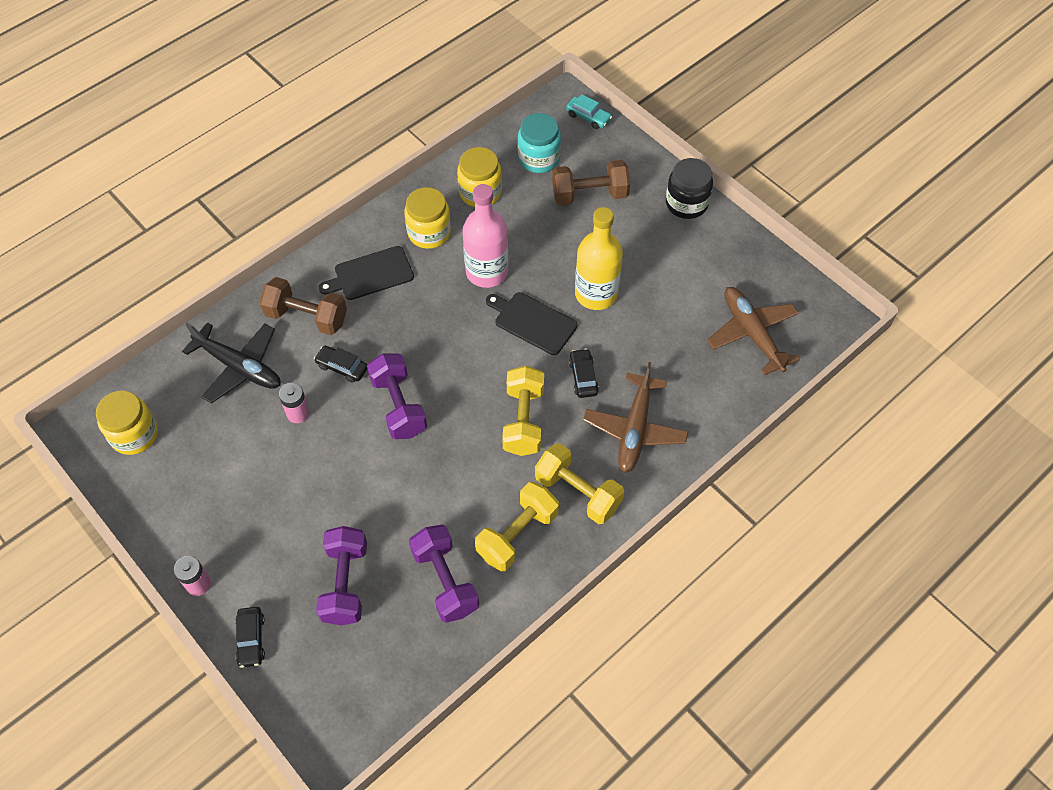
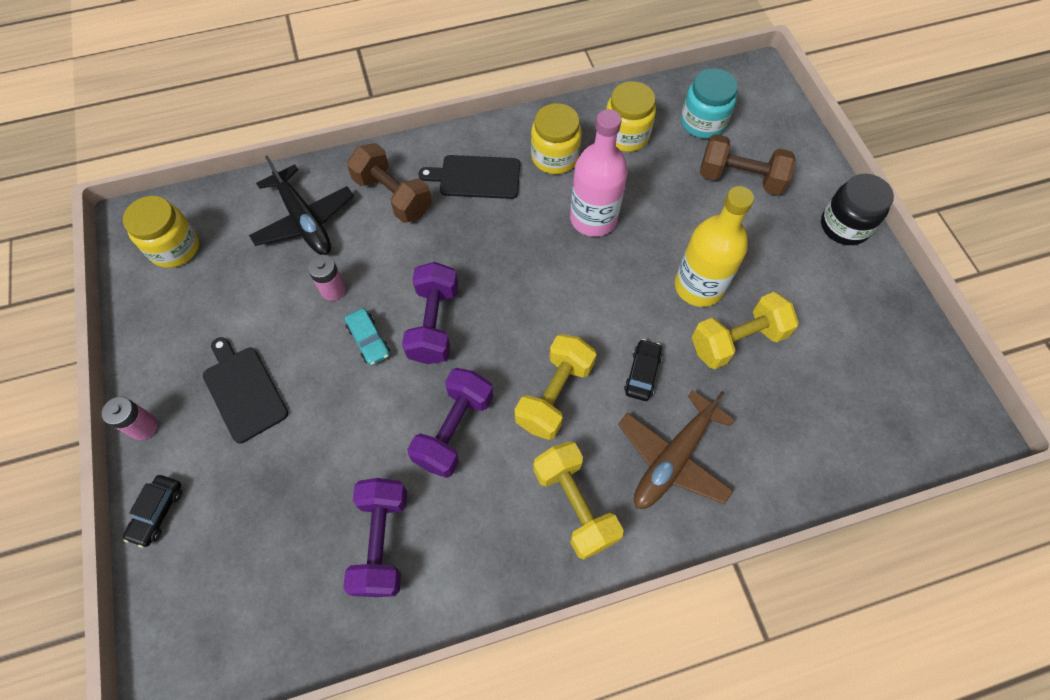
camera: 25 degrees right, 5 degrees up
black car [314,346,367,383] -> none
purple dumbbell [316,526,367,625] -> purple dumbbell moved to [407,368,493,478]
yellow dumbbell [475,482,559,571] -> yellow dumbbell moved to [692,292,799,369]
black cutting board [486,292,578,355] -> black cutting board moved to [203,337,288,443]
turquoise car [566,94,612,129] -> turquoise car moved to [345,308,390,366]
brown plane [707,287,800,375] -> none

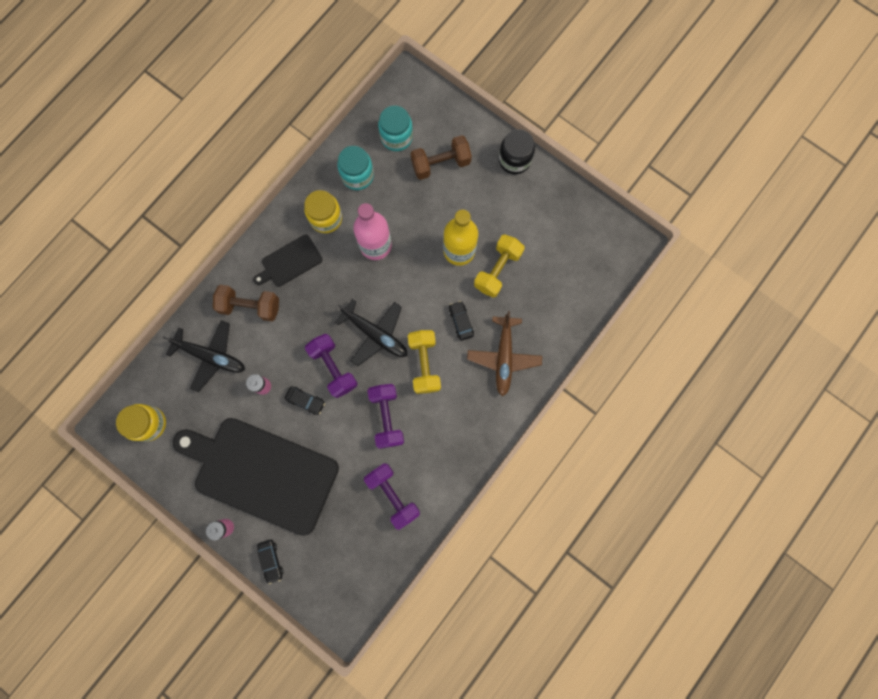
camera: 35 degrees left, 15 degrees up
black cutting board [203,337,288,443] -> black cutting board [173,418,339,536], size x2.23
turquoise car [345,308,390,366] -> black car [285,386,325,415]
yellow dumbbell [533,441,624,560] -> none
yellow jar [606,81,656,152] -> turquoise jar [337,146,374,190]
none -> black plane [335,299,407,366]

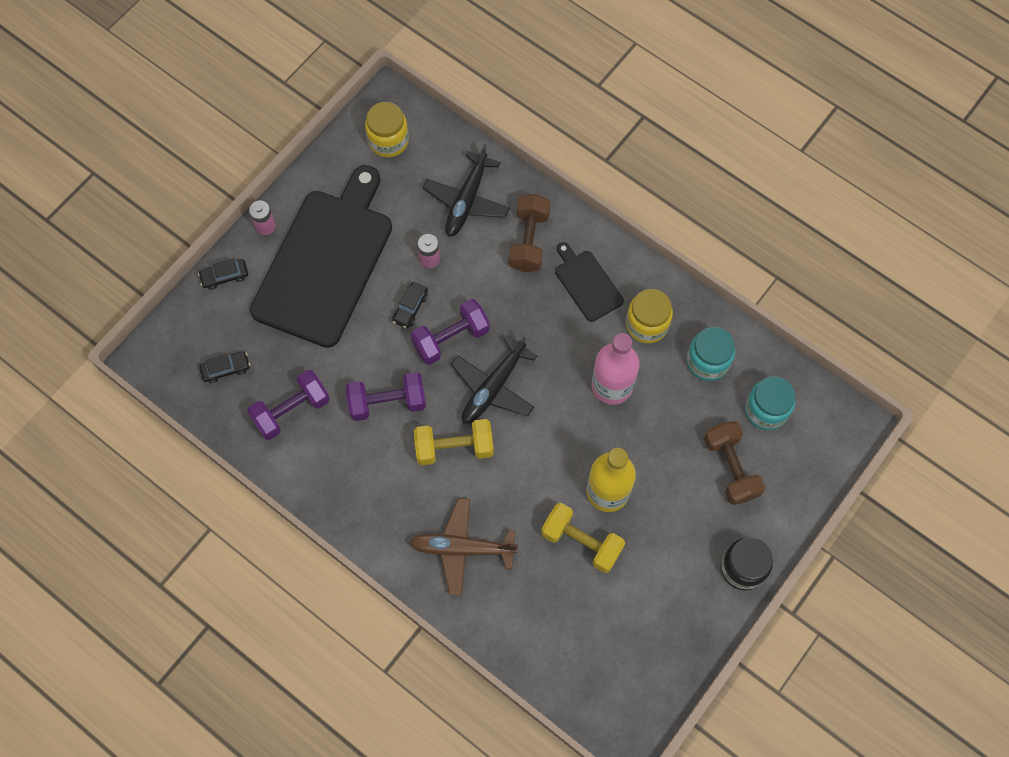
camera: 90 degrees right, 10 degrees down
black car [449,301,474,341] -> black car moved to [199,352,250,383]

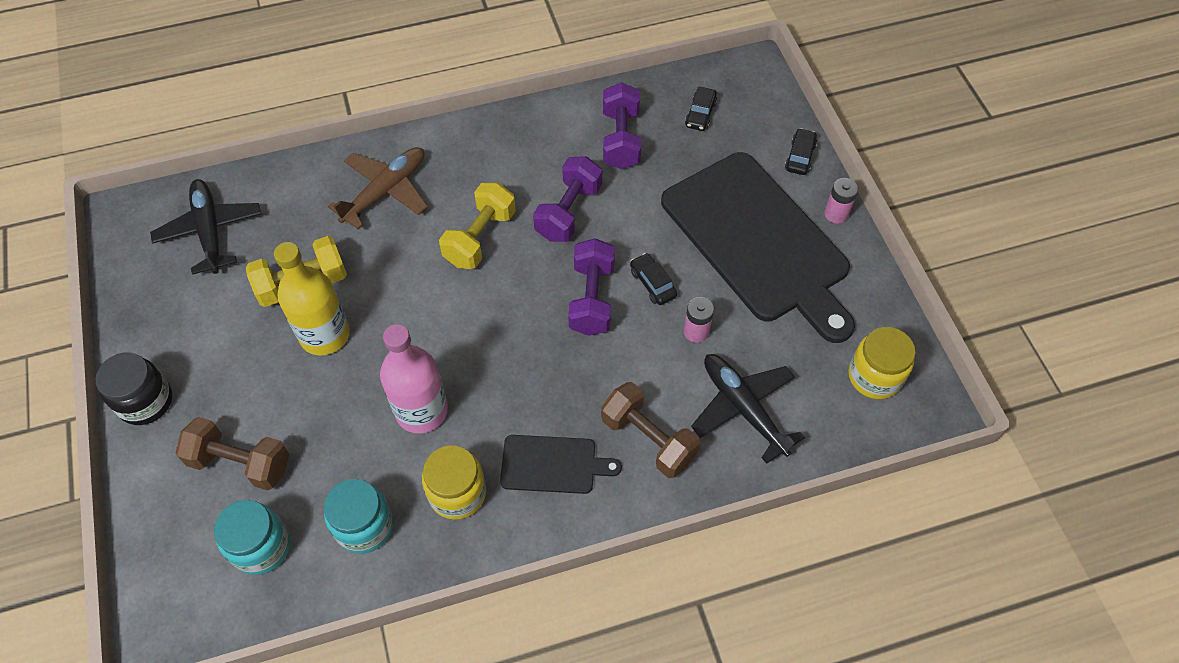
camera: 125 degrees right, 10 degrees down
black plane [451,335,537,424] -> black plane moved to [150,179,261,275]

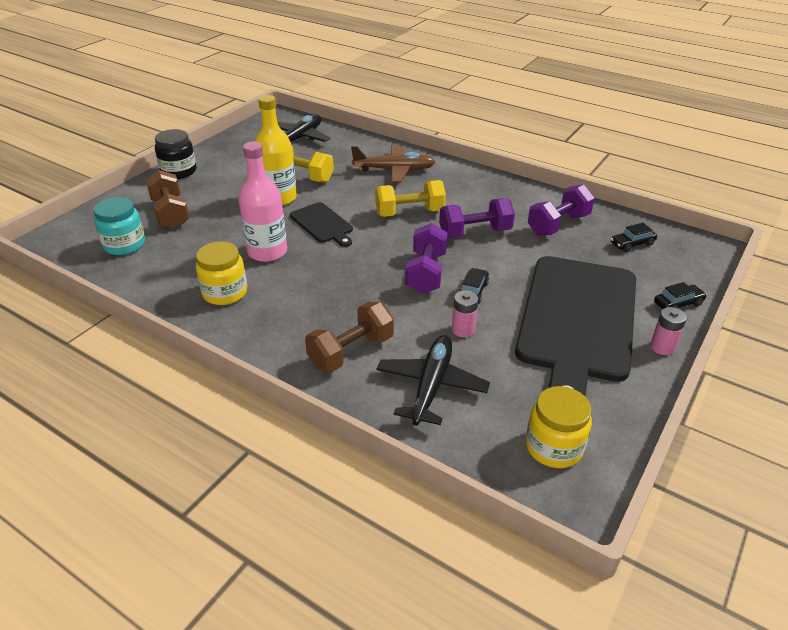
camera: 50 degrees right, 20 degrees down
turquoise jar [324,479,393,554] -> none
black cutting board [500,435,622,494] -> black cutting board moved to [290,202,353,247]
purple dumbbell [568,238,615,336] -> purple dumbbell turned 45 degrees counterclockwise [405,223,448,294]
brown dumbbell [601,382,700,478] -> brown dumbbell turned 45 degrees clockwise [305,302,394,372]

